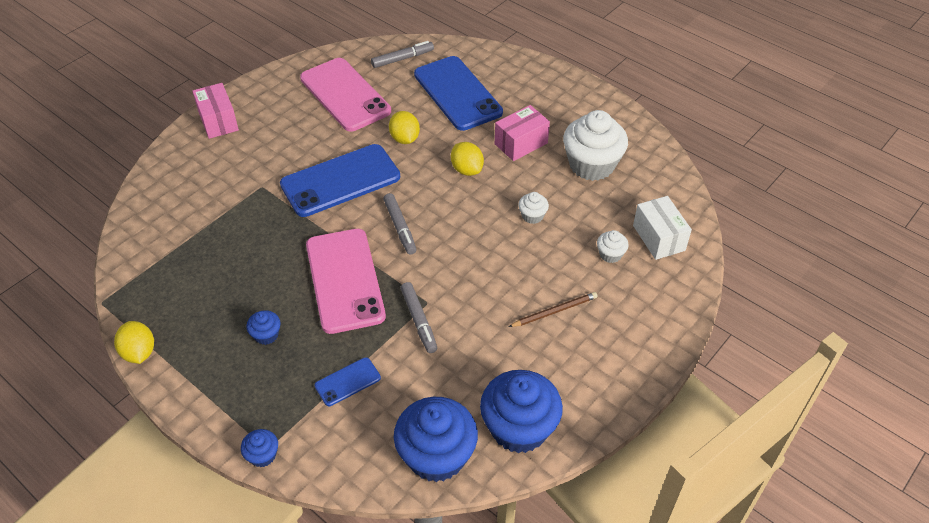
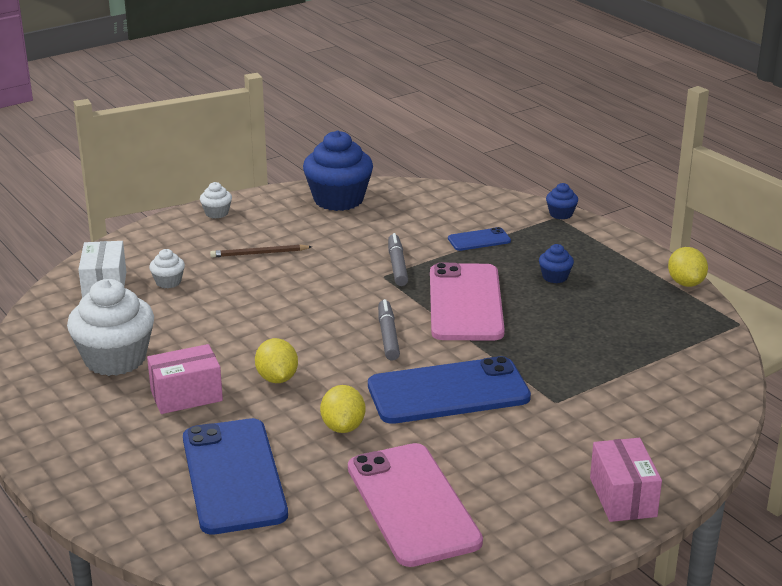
camera: 165 degrees left, 20 degrees down
grey marker [371,41,434,68] -> none
blue cupcake [394,397,478,482] -> none
white cupcake [518,192,549,224] -> white cupcake moved to [200,182,232,219]

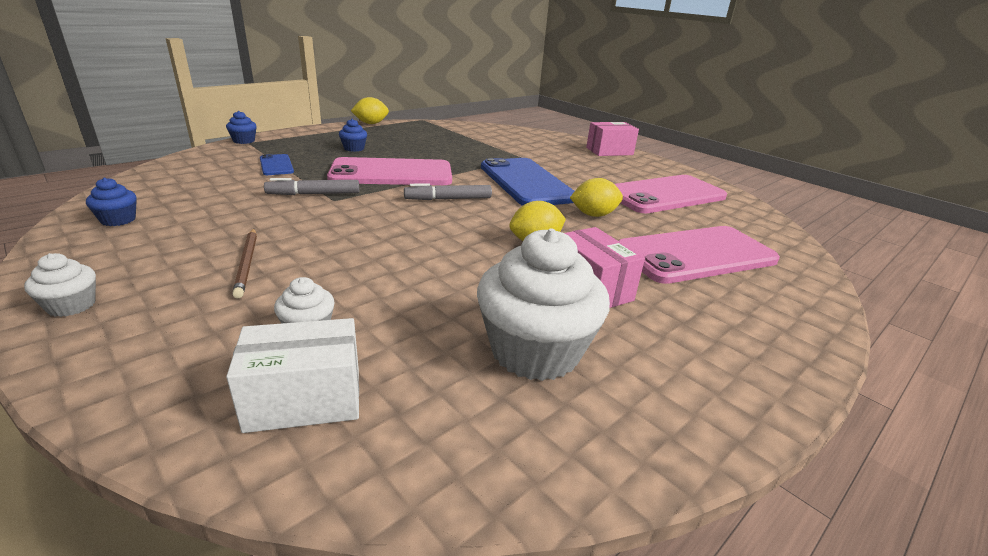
camera: 100 degrees left, 0 degrees up
blue phone [183,418,288,535] -> pink phone [618,226,780,284]
blue cupcake [303,130,373,211] -> blue cupcake [86,177,137,226], size x0.45

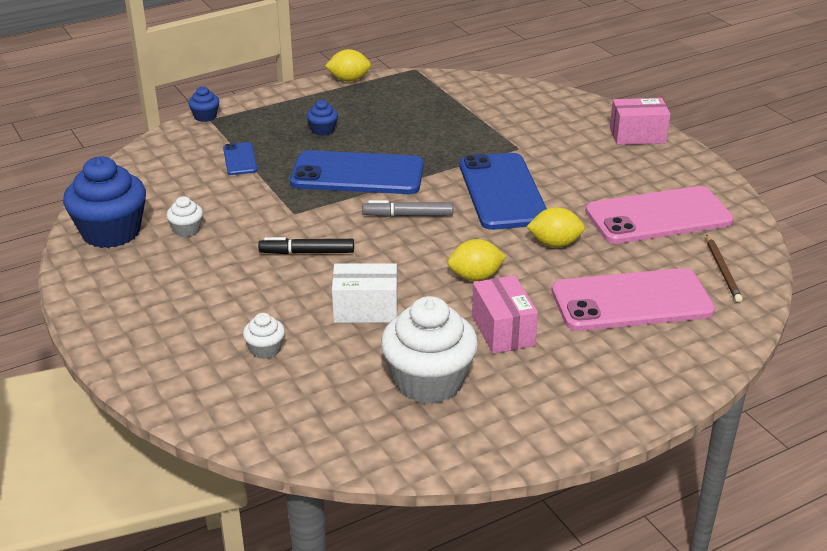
camera: 15 degrees right, 5 degrees up
white cupcake [24,253,96,317] -> white cupcake moved to [166,196,203,237]
blue cupcake [86,177,137,226] -> blue cupcake [63,157,146,248], size x2.21
white box [226,318,359,433] -> white box moved to [332,263,397,323]
brown pencil [232,229,257,298] -> brown pencil moved to [706,235,743,302]
grey marker [264,178,359,195] -> none
pink phone [327,157,452,185] -> blue phone [290,150,424,194]
none -> black marker [258,237,354,254]

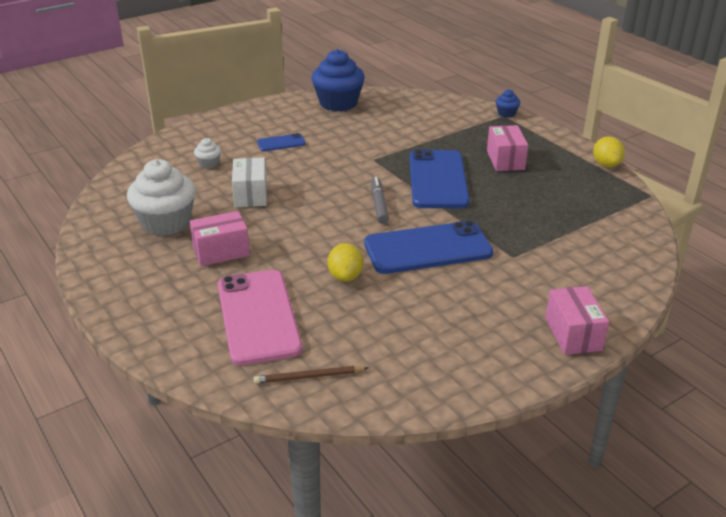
camera: 85 degrees right, 0 degrees up
white cupcake [166,196,203,237] -> none
blue phone [223,142,257,175] -> blue phone moved to [257,133,306,151]
black marker [258,237,354,254] -> none
blue cupcake [307,100,338,136] -> pink box [487,125,528,171]
yellow lemon [447,239,507,281] -> none
pink phone [585,186,734,244] -> none

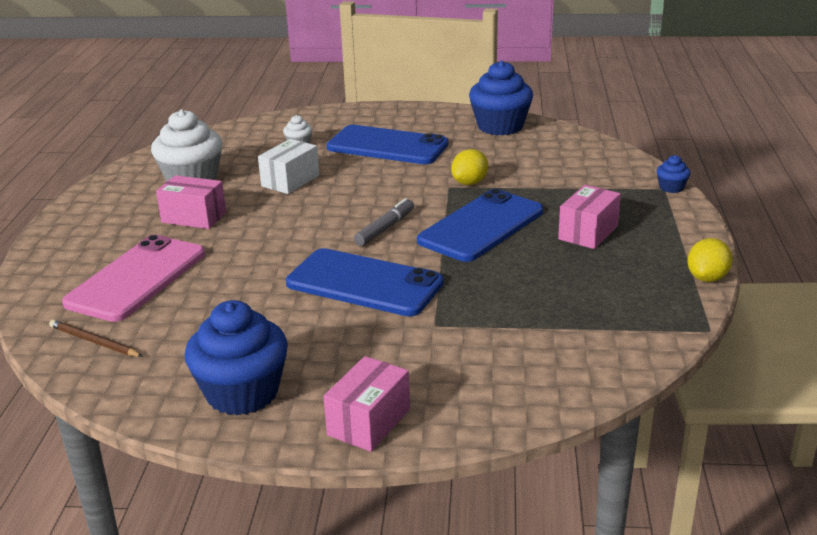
camera: 40 degrees right, 5 degrees down
blue phone [257,133,306,151] -> blue phone [327,125,449,164], size x2.17
yellow lemon [327,243,363,282] -> yellow lemon moved to [451,149,489,185]
none -> blue cupcake [185,300,288,415]

